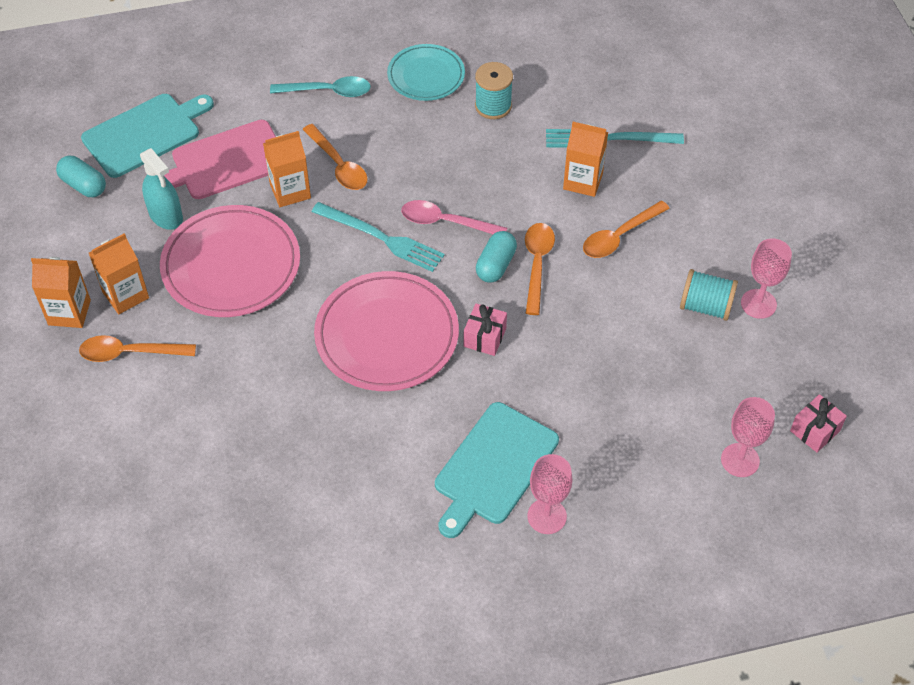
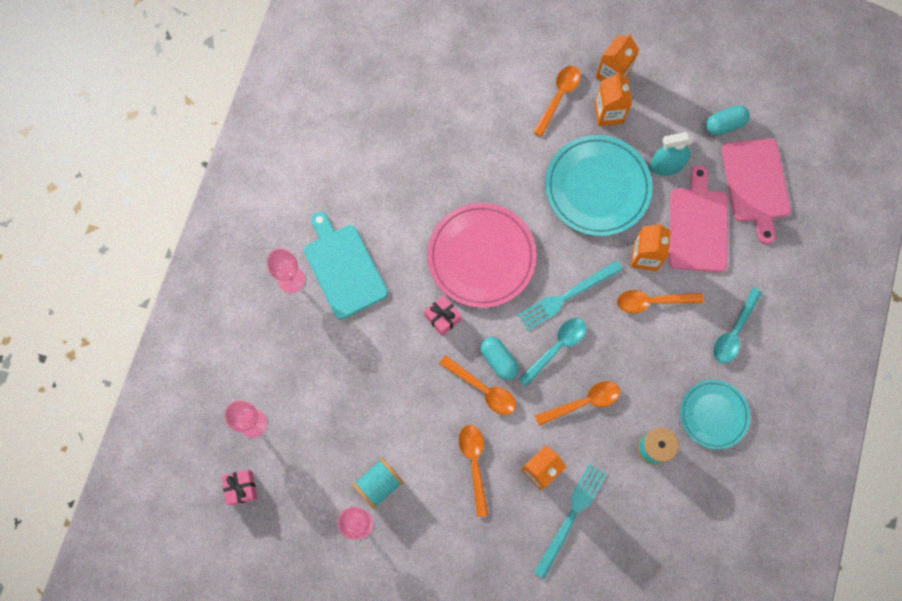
camera: 120 degrees right, 20 degrees up
turquoise cutting board [81,94,214,178] -> pink cutting board [721,138,791,244]
pink plate [160,205,300,317] -> turquoise plate [545,135,652,236]
pink spoon [401,200,507,234] -> turquoise spoon [519,318,586,386]
none -> orange spoon [535,381,620,426]

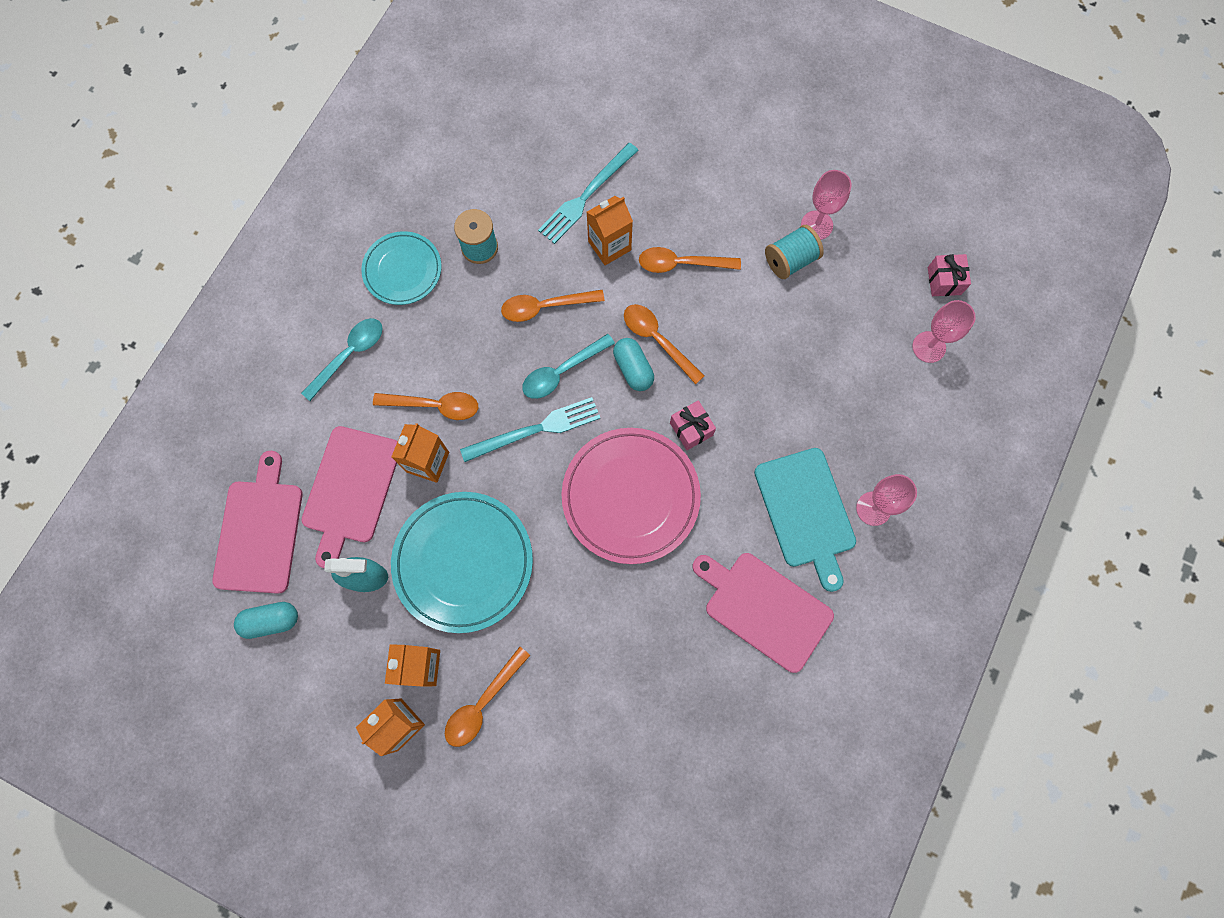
camera: 170 degrees left, 0 degrees up
orange spoon [459,425,488,517] -> orange spoon turned 90 degrees clockwise [639,247,741,273]
none -> pink cutting board [693,553,834,673]

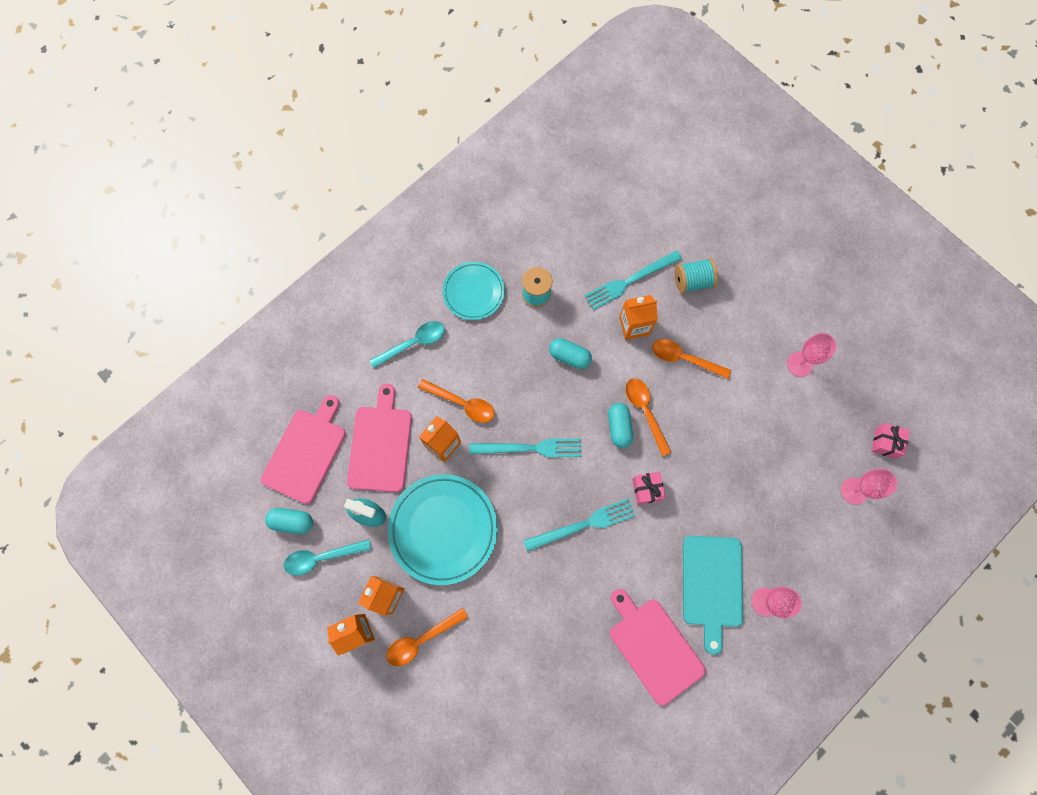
camera: 20 degrees right, 0 degrees up
pink cutting board [302,426,398,568] -> pink cutting board turned 150 degrees clockwise [347,384,412,492]
orange spoon [501,290,605,322] -> turquoise capsule [549,338,592,369]
turquoise spoon [522,334,615,399] -> turquoise spoon moved to [284,539,371,576]
pink plate [562,428,701,564] -> turquoise fork [523,498,635,552]
turquoise spool [765,225,824,279] -> turquoise spool moved to [675,258,718,294]

